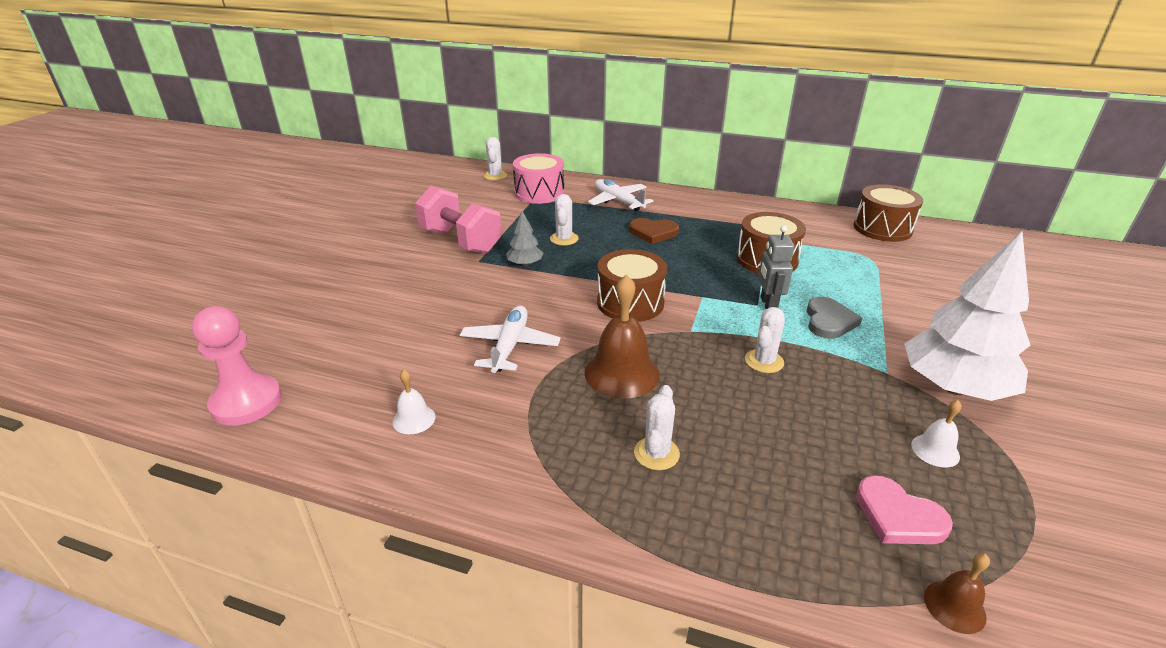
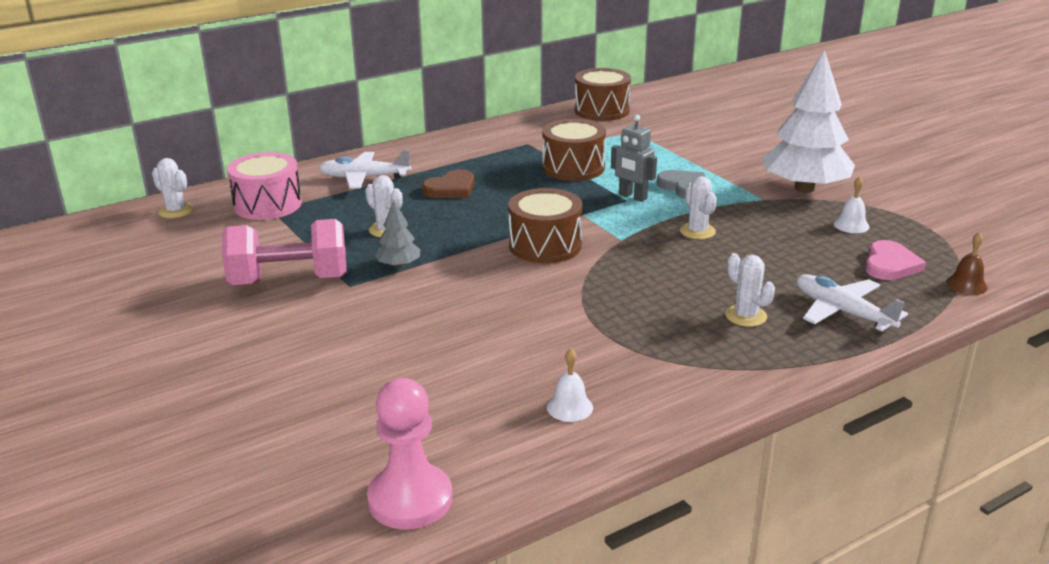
camera: 50 degrees left, 5 degrees down
white plane [460,305,560,373] -> white plane moved to [797,274,908,331]
brown bell [584,274,660,399] -> none
pink heart [856,475,953,544] -> pink heart turned 60 degrees counterclockwise [865,240,926,280]

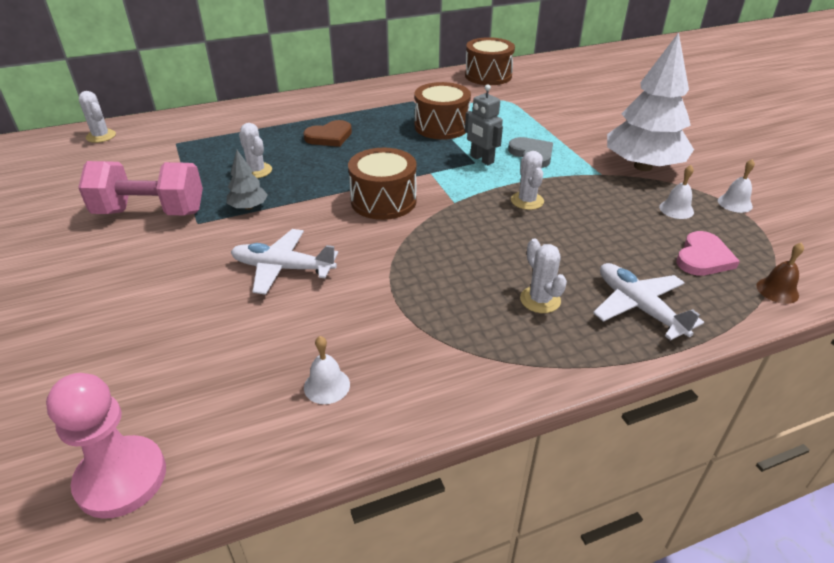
camera: 10 degrees right, 10 degrees up
pink drum [227,152,302,220] -> none
white plane [319,150,411,189] -> white plane moved to [231,229,338,295]
none -> white bell [718,159,755,213]

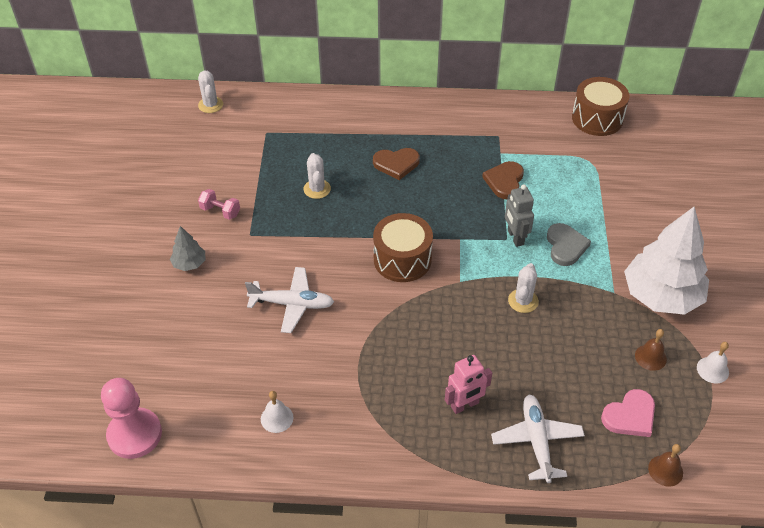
camera: 25 degrees right, 10 degrees up
pink dumbbell [78,161,203,215] -> pink dumbbell [198,189,240,220], size x0.46
grey tree [226,150,268,210] -> grey tree moved to [170,226,205,271]
white plane [231,229,338,295] -> white plane turned 150 degrees clockwise [245,267,334,333]
brown drum [414,82,471,140] -> brown heart [482,161,524,199]
white cactus [520,239,567,313] -> pink robot [445,355,492,414]
white bell [659,165,694,219] -> brown bell [635,329,667,371]

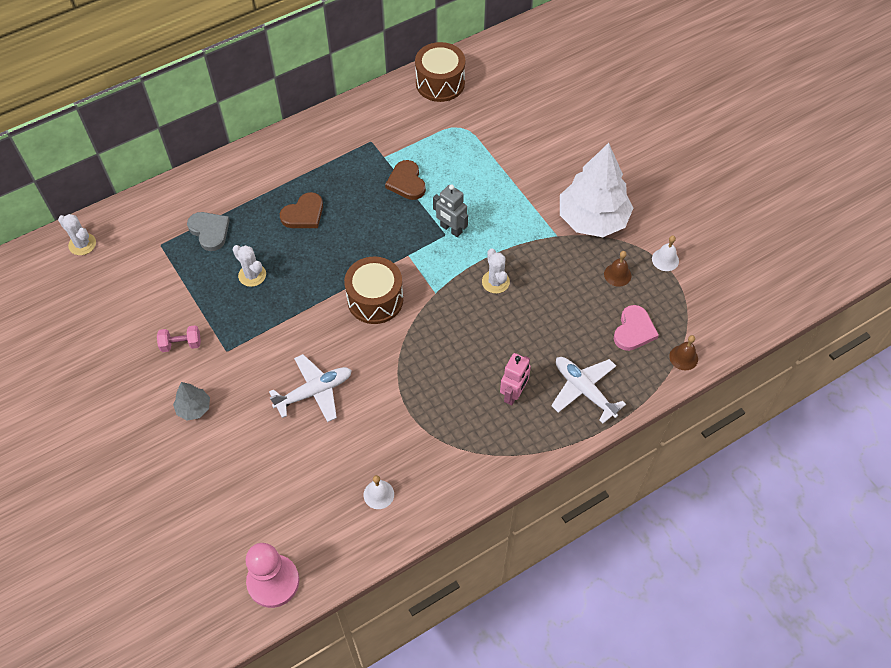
camera: 35 degrees left, 10 degrees up
grey heart [547,223,591,266] -> grey heart moved to [187,212,230,251]

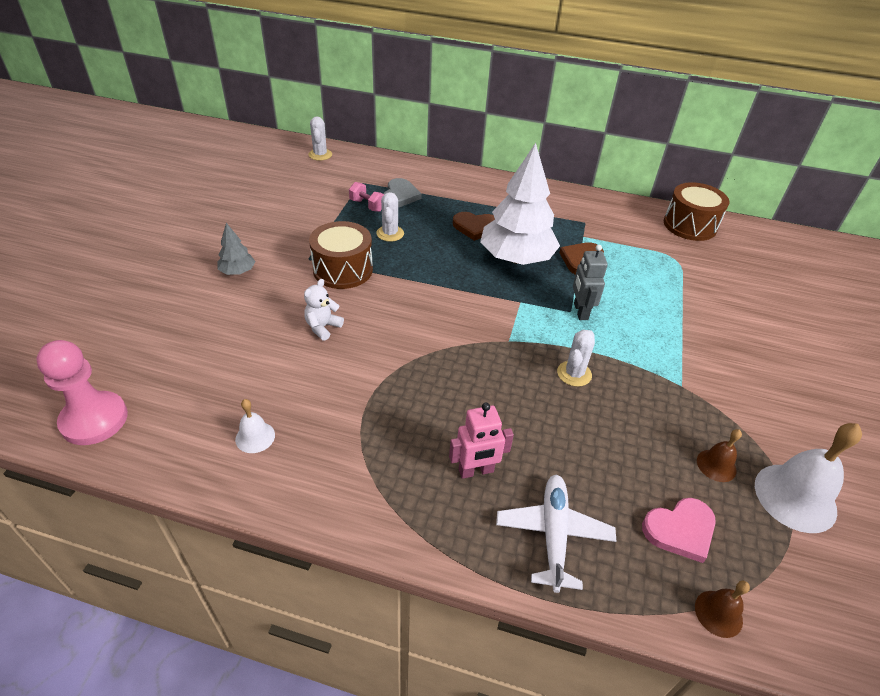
camera: 45 degrees right, 15 degrees down
pink dumbbell [157,325,201,352] -> pink dumbbell moved to [349,182,384,212]
white plane [269,354,352,422] -> white teddy bear [304,279,344,341]
brown drum [344,256,403,324] -> brown drum moved to [309,221,373,289]
white tree [560,143,633,237] -> white tree moved to [480,143,560,265]
white bell [652,235,679,271] -> white bell [755,423,862,533], size x1.95

